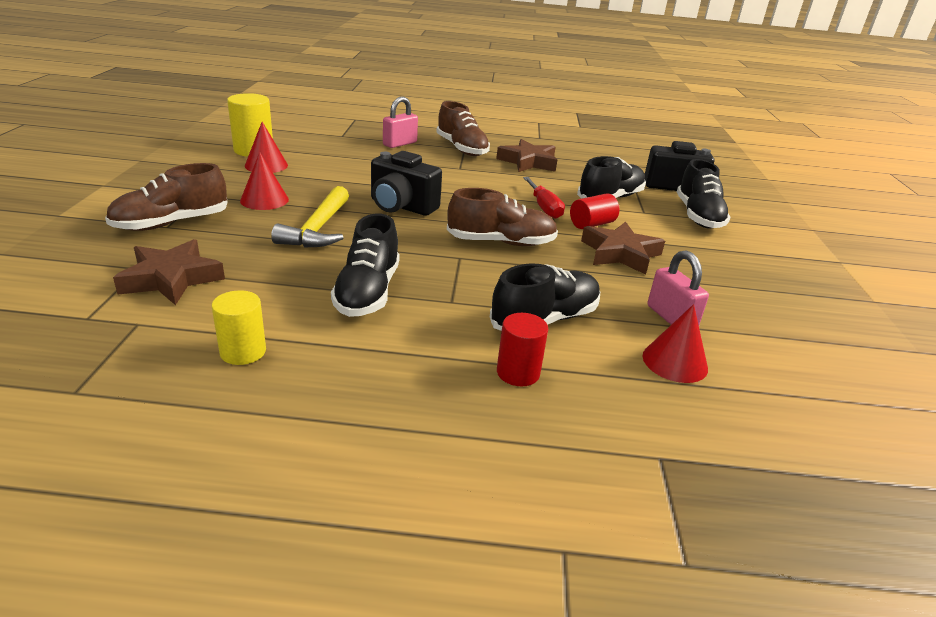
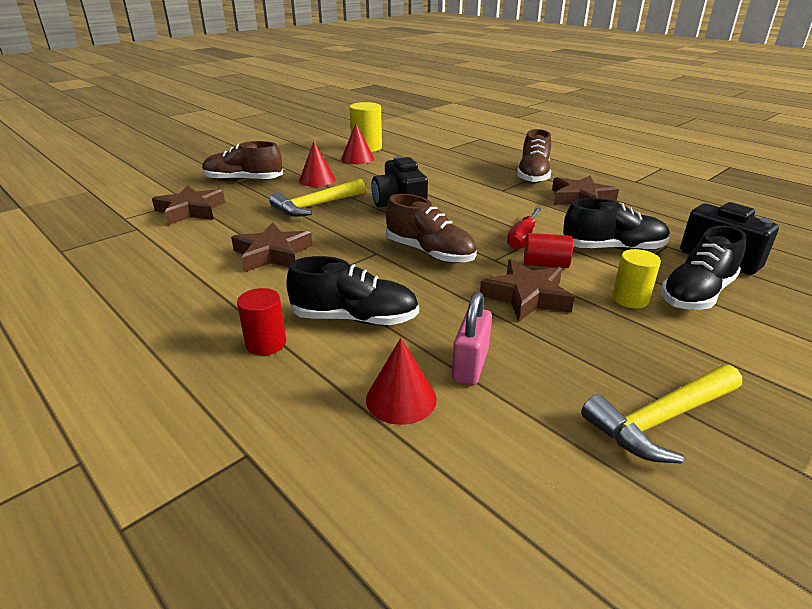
camera: 45 degrees right, 0 degrees up
yellow cylinder [212,290,266,365] -> yellow cylinder moved to [612,249,661,309]
black shoe [331,214,400,317] -> brown star [231,222,313,272]
pink padlock [383,96,418,148] -> none
none -> yellow hammer [581,364,742,464]

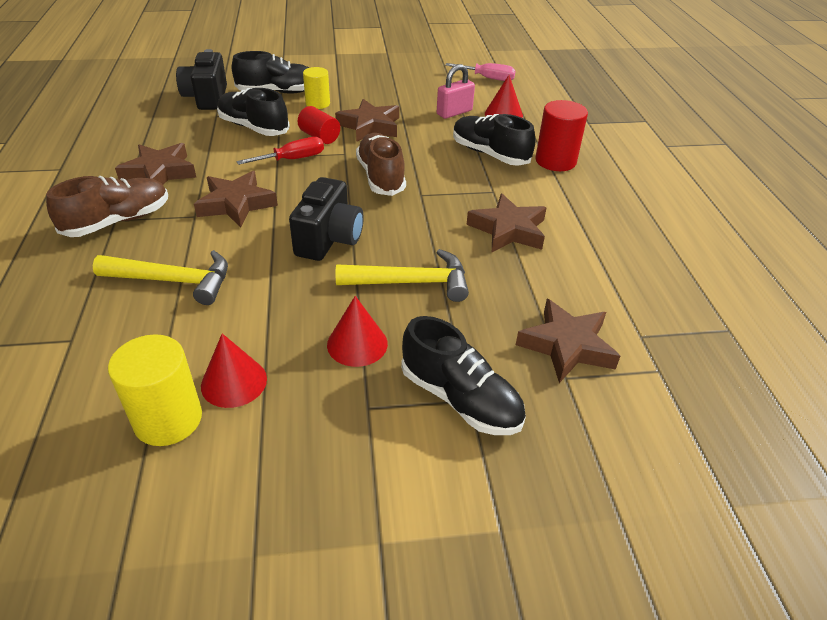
camera: 145 degrees left, 10 degrees up
brown shoe [202,141,283,182] -> black shoe [401,316,526,435]
red cylinder [237,288,286,356] -> red cylinder [535,100,588,171], size x1.50
yellow hammer [581,364,742,464] -> yellow hammer moved to [93,250,228,305]
none -> brown star [194,171,278,227]
none -> pink screwdriver [445,63,516,81]

